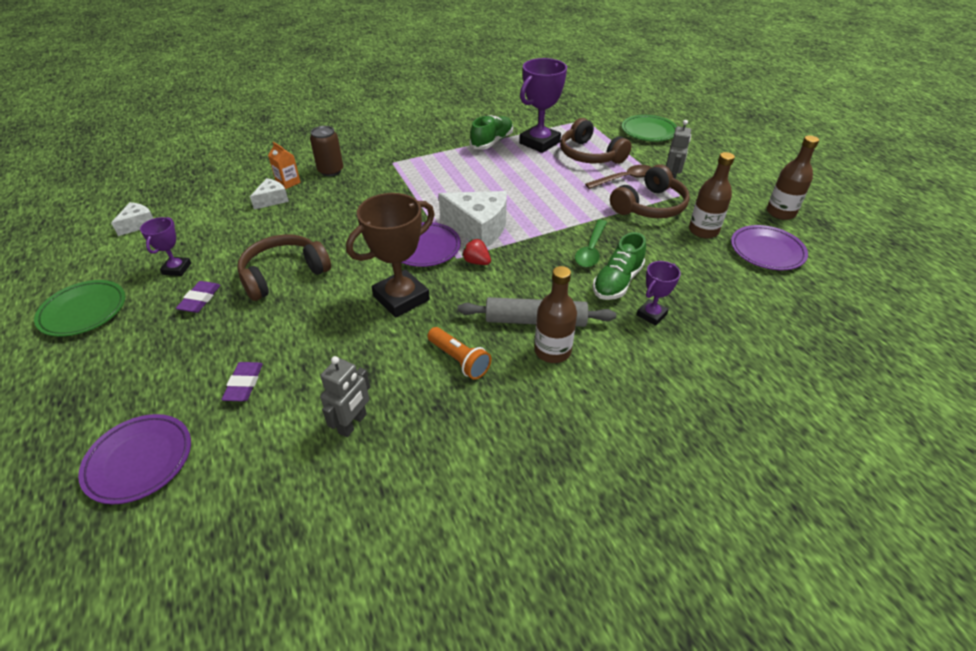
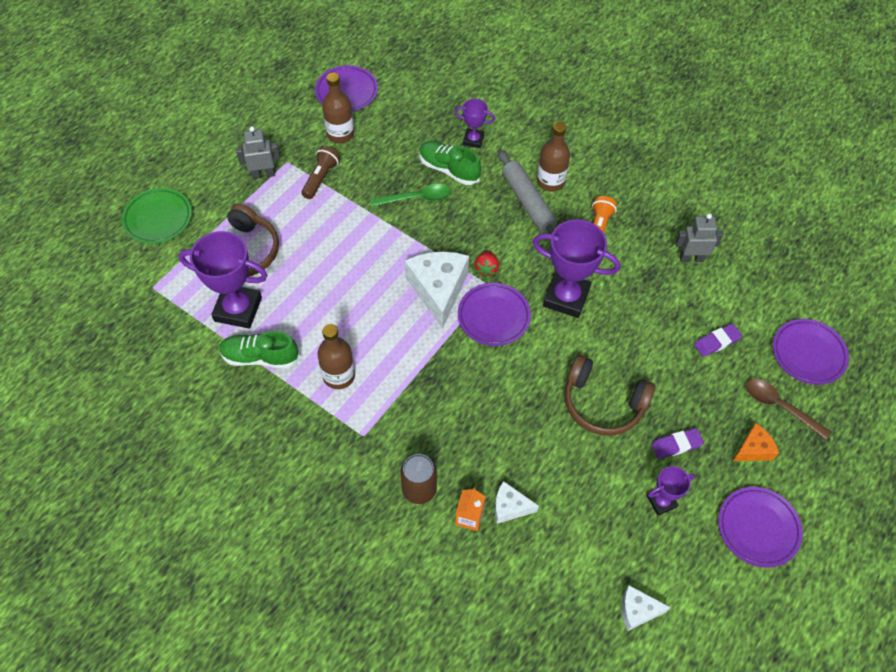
camera: 120 degrees left, 15 degrees up
green plate [34,280,125,337] -> purple plate [718,487,803,568]
brown trophy [346,193,435,318] -> purple trophy [532,219,620,318]
brown spoon [585,165,652,189] -> brown spoon moved to [746,379,831,440]
green shoe [593,232,646,300] -> green shoe turned 150 degrees counterclockwise [419,141,481,185]
brown headphones [610,165,690,218] -> brown flashlight [301,146,340,199]
brown bottle [767,135,819,220] -> brown bottle moved to [317,324,355,389]
none -> orange cheese [733,423,779,461]

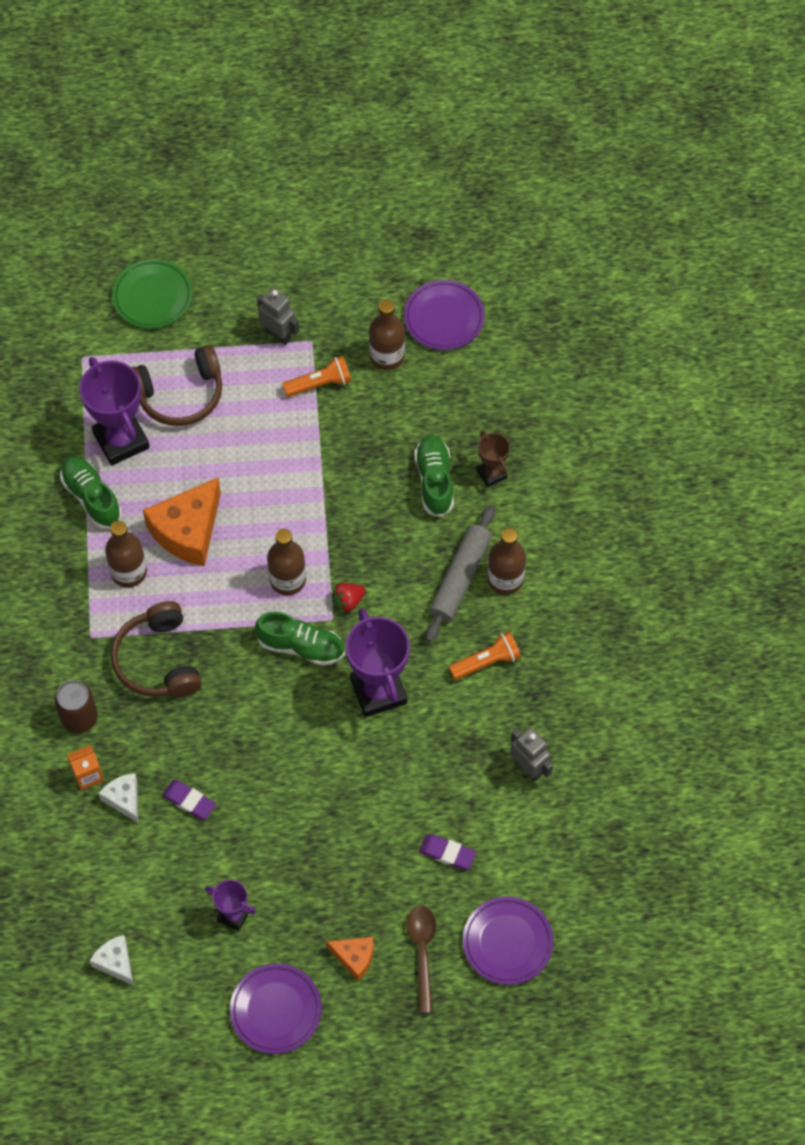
camera: 50 degrees right, 5 degrees up
brown flashlight [301,146,340,199] -> orange flashlight [282,356,352,397]
green spoon [370,184,451,207] -> none
white cheese [405,251,469,329] -> brown bottle [267,529,306,595]
purple trophy [455,99,495,148] -> brown trophy [477,430,510,487]
purple plate [458,283,531,346] -> green shoe [255,612,345,666]
brown headphones [565,355,656,436] -> brown headphones moved to [111,601,202,697]
purple eraser [652,428,704,459] -> purple eraser moved to [162,780,216,820]
none -> orange cheese [143,477,221,566]

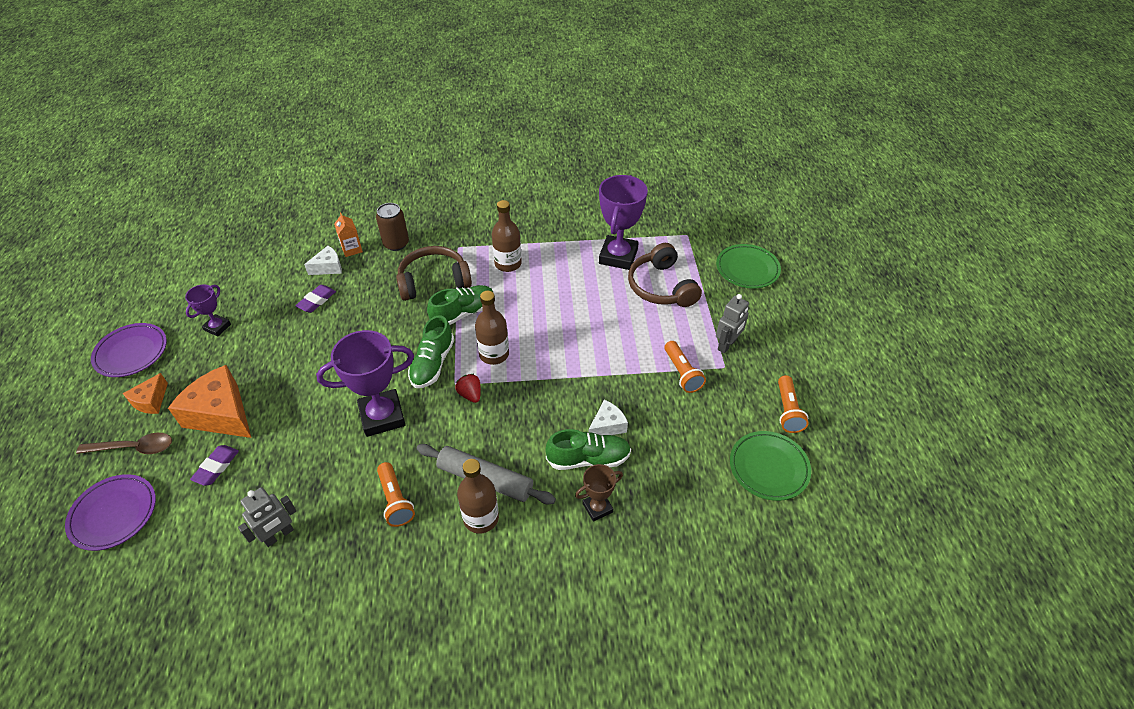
camera: 90 degrees right, 15 degrees down
green shoe [60,456,122,529] -> green shoe moved to [427,285,494,325]
purple trophy [79,357,150,466] -> purple trophy turned 45 degrees counterclockwise [599,175,648,270]
white cheese [89,935,134,986] -> white cheese moved to [588,400,628,435]
orange cheese [143,477,221,566] -> orange cheese moved to [168,365,251,438]
brown bottle [369,300,405,370] -> none
purple plate [404,280,485,350] -> green plate [730,431,811,501]
none -> orange flashlight [778,375,809,433]

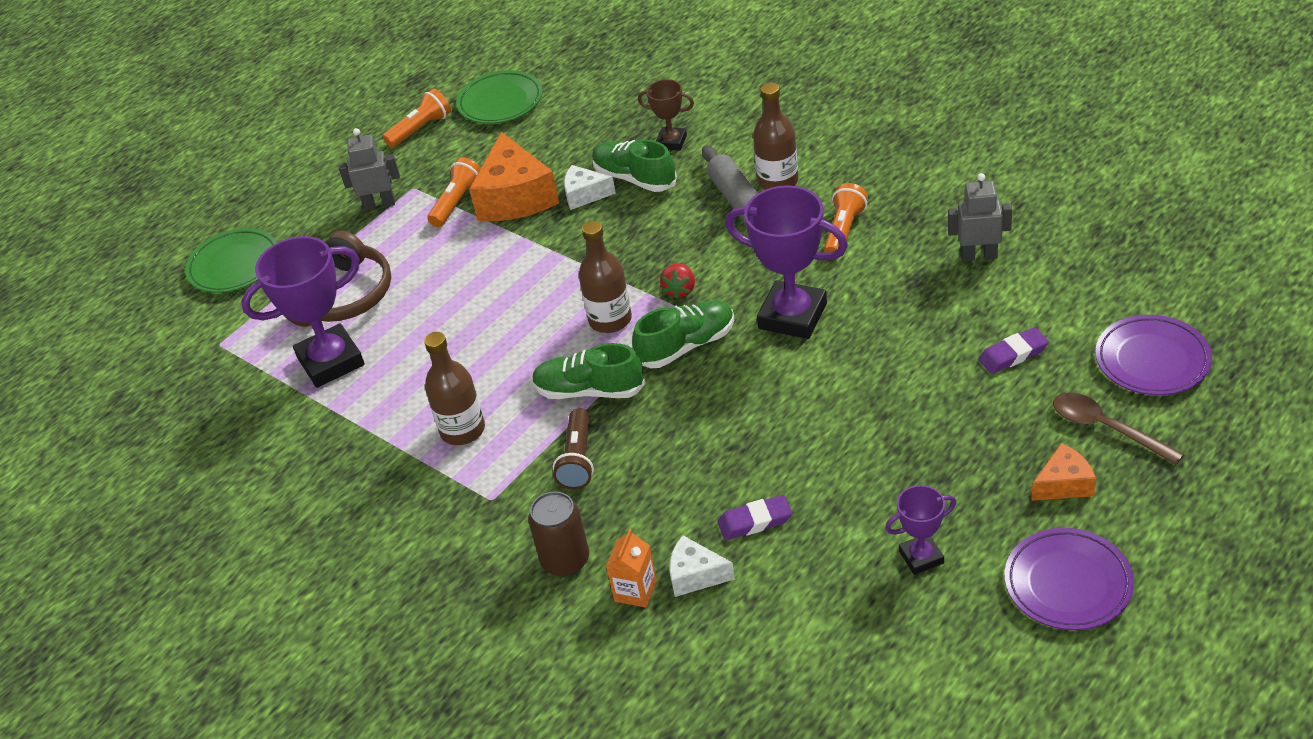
camera: 130 degrees left, 5 degrees down
orange cheese [168,365,251,438] -> orange cheese moved to [469,132,559,221]
brown headphones [396,246,472,301] -> brown flashlight [553,408,594,490]

